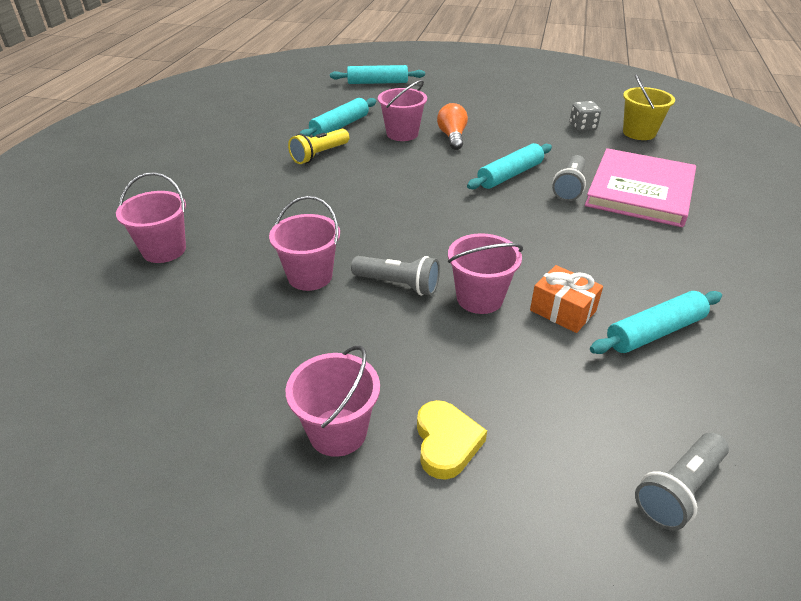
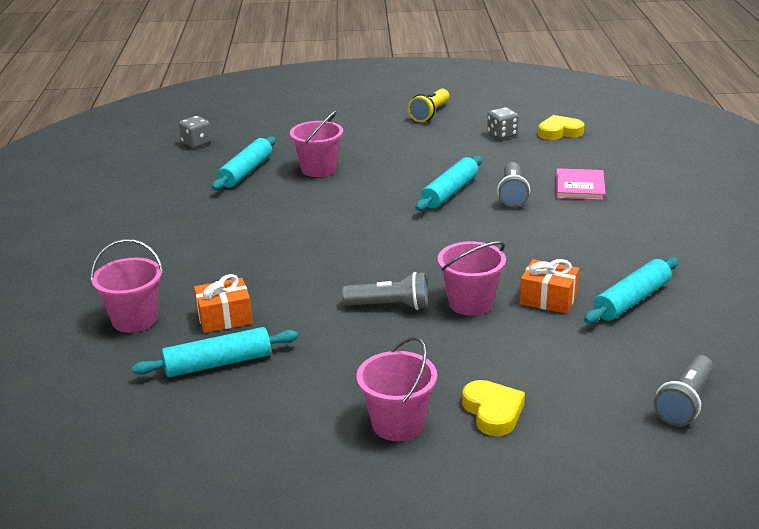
camera: 15 degrees left, 10 degrees down
pink bucket [269,196,340,291] -> none
yellow flashlight [288,129,349,164] -> yellow flashlight moved to [408,89,449,122]
turquoise rolling pin [330,65,425,84] -> turquoise rolling pin moved to [132,327,298,377]
orange light bulb [437,103,468,150] -> none
pink book [585,148,696,227] -> pink book [556,168,606,200], size x0.52
yellow bucket [623,74,675,140] -> yellow heart [538,115,585,140]
none -> grey dice [179,116,212,148]
none -> orange gift [194,274,253,333]

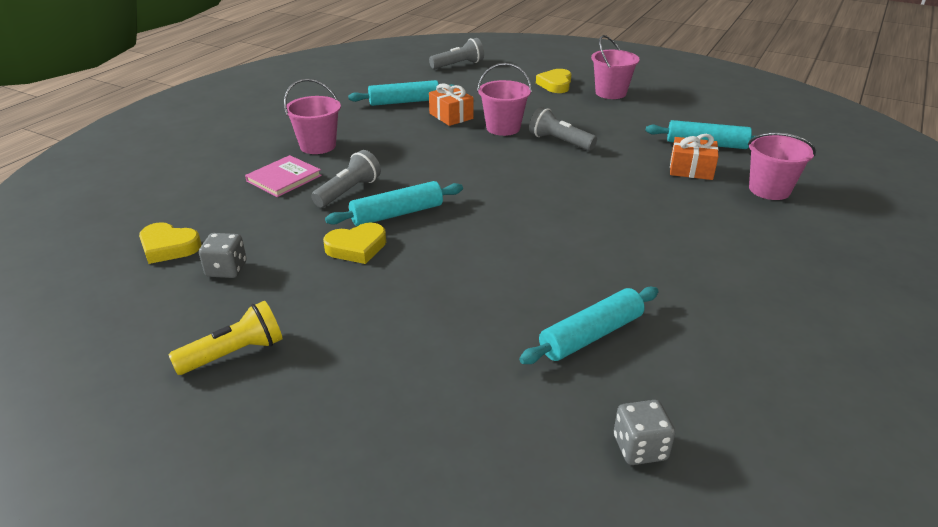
camera: 150 degrees left, 5 degrees up
pink bucket [290,111,343,177] -> pink bucket moved to [284,79,341,154]
none -> yellow heart [323,222,386,264]

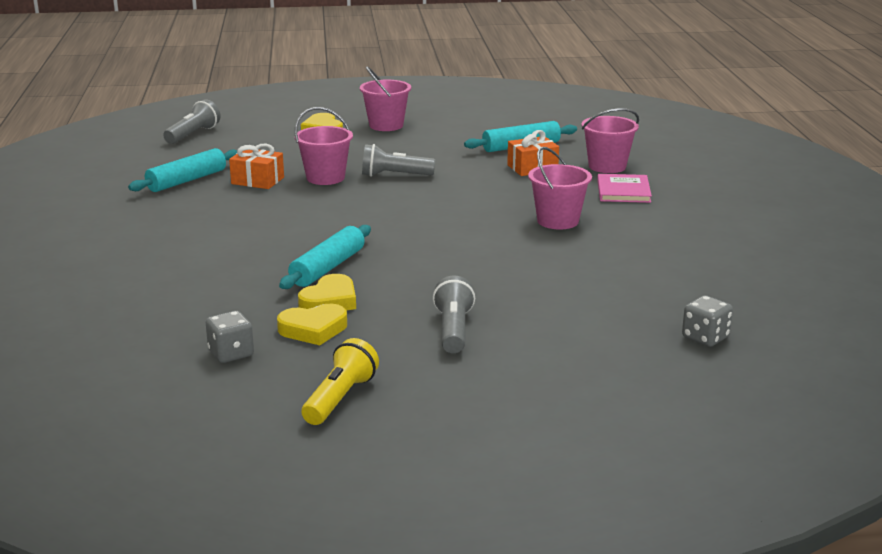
camera: 35 degrees left, 10 degrees down
yellow heart [139,222,201,264] -> yellow heart moved to [277,304,347,345]
pink book [245,155,322,197] -> pink book moved to [597,174,652,203]
pink bucket [284,79,341,154] -> pink bucket moved to [528,147,592,229]
grey flashlight [311,150,381,207] -> grey flashlight moved to [433,275,475,353]
turquoise rolling pin [519,287,659,364] -> none

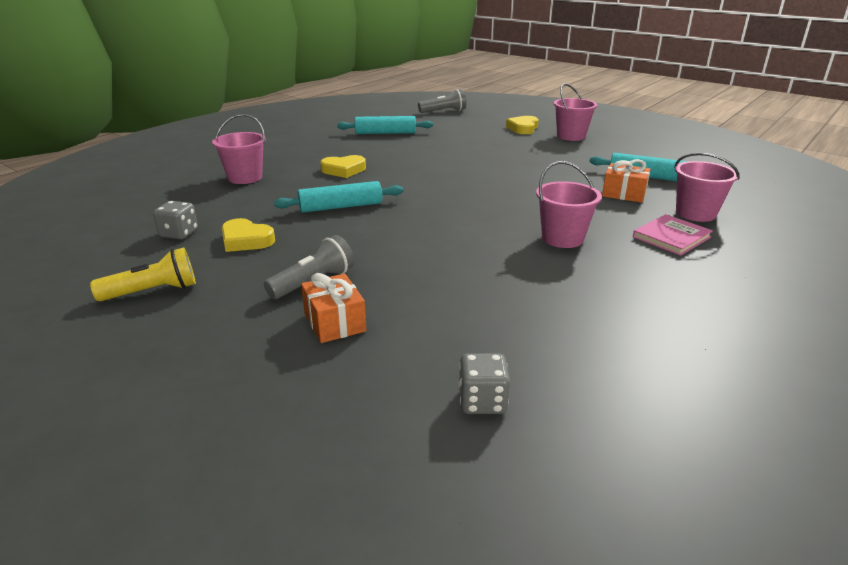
camera: 45 degrees right, 5 degrees up
orange gift [229,143,284,189] -> orange gift moved to [301,273,366,343]
pink bucket [295,107,353,185] -> pink bucket moved to [212,114,266,184]
yellow heart [298,274,356,310] -> yellow heart moved to [320,155,366,178]
grey flashlight [362,144,435,177] -> none

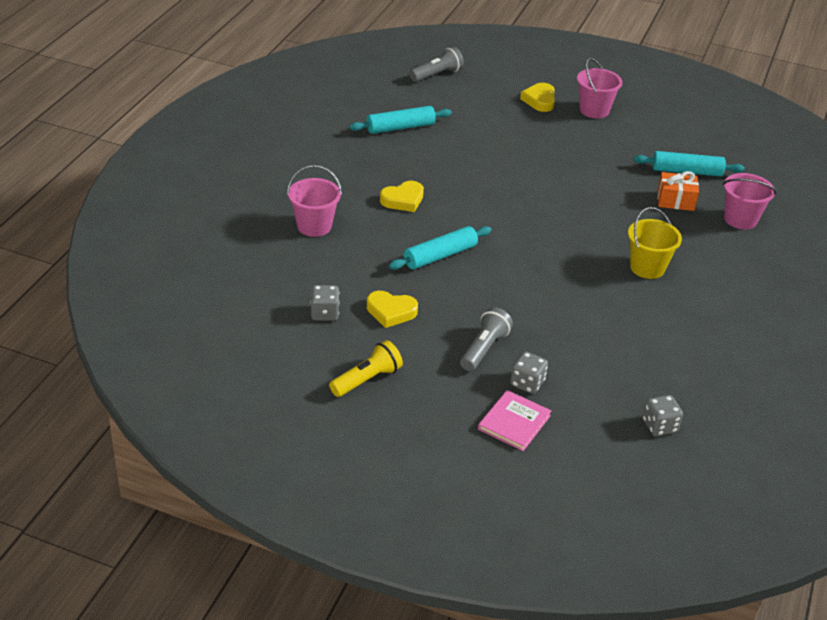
camera: 20 degrees left, 10 degrees up
orange gift [301,273,366,343] -> grey dice [510,351,548,394]
pink bucket [536,161,602,248] -> yellow bucket [628,207,682,279]
pink book [633,214,713,256] -> pink book moved to [478,390,551,451]

